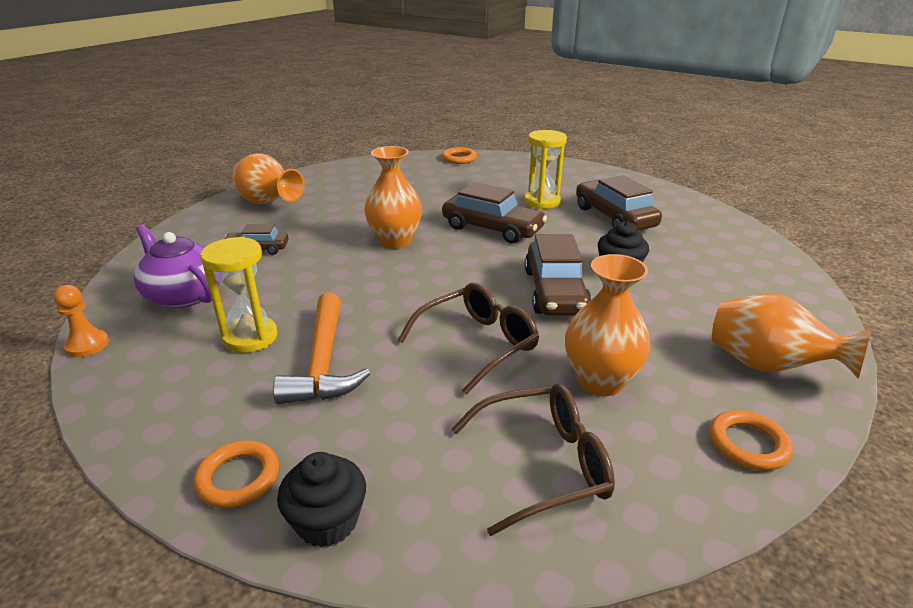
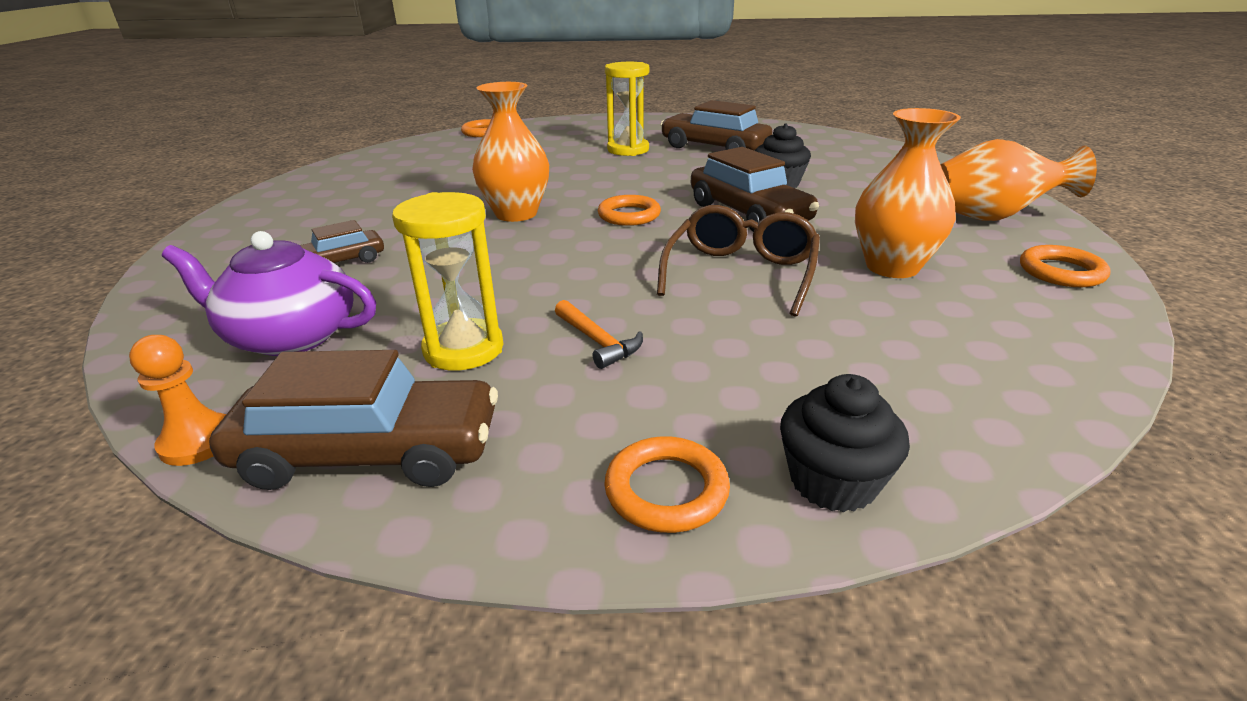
camera: 30 degrees left, 0 degrees up
orange vase [231,153,305,204] -> none
orange hammer [273,293,371,404] -> orange hammer [555,300,643,369], size x0.52
brown car [442,182,547,244] -> brown car moved to [209,350,498,490]
brown glasses [451,383,615,536] -> none
none -> orange ring [598,195,661,226]

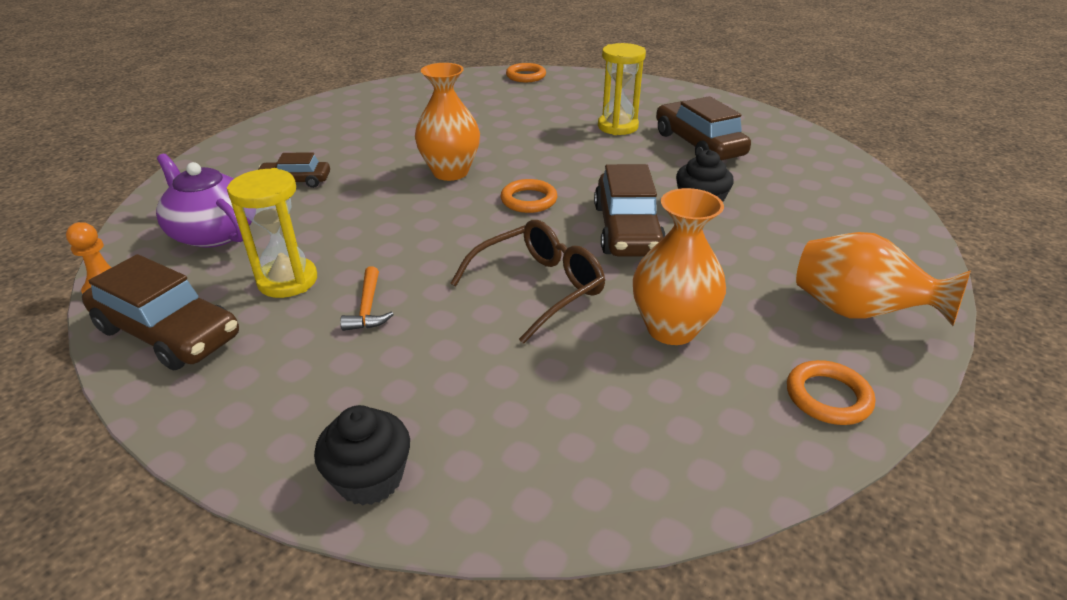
camera: 30 degrees right, 5 degrees up
orange ring [604,436,730,533] -> none

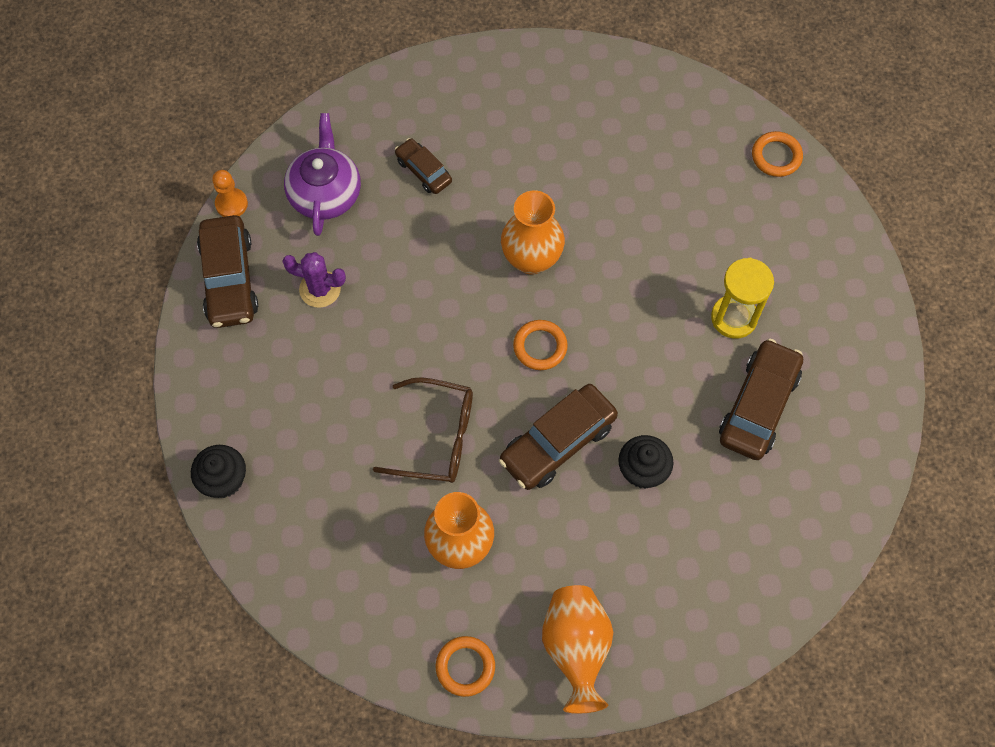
camera: 50 degrees right, 30 degrees up
yellow hourglass [227,168,317,298] -> purple cactus [282,252,346,308]
orange hammer [340,266,394,331] -> none

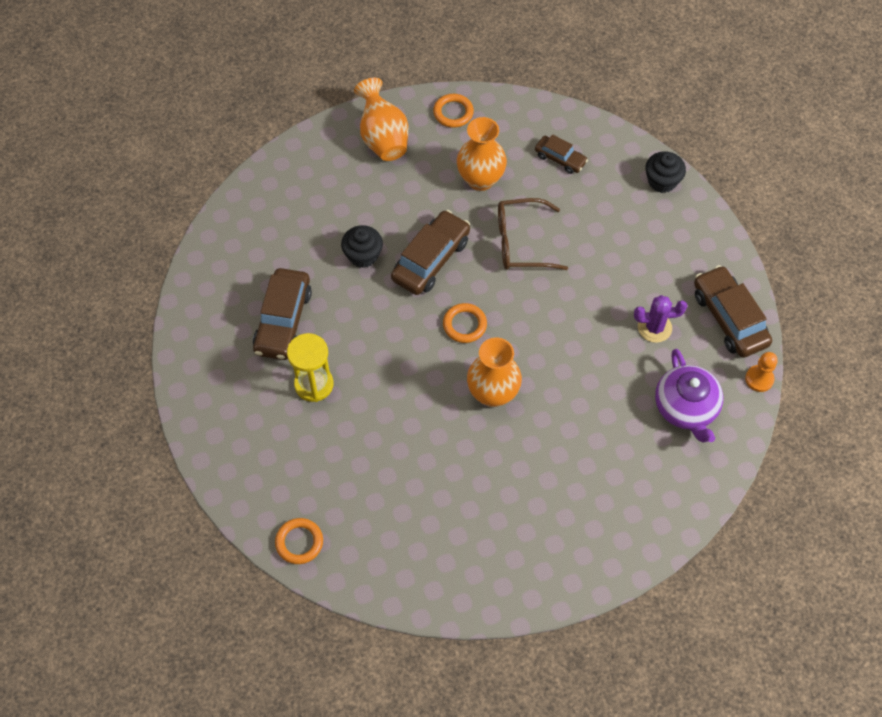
camera: 165 degrees right, 5 degrees down
brown car [395,138,452,194] -> brown car moved to [535,134,588,174]

